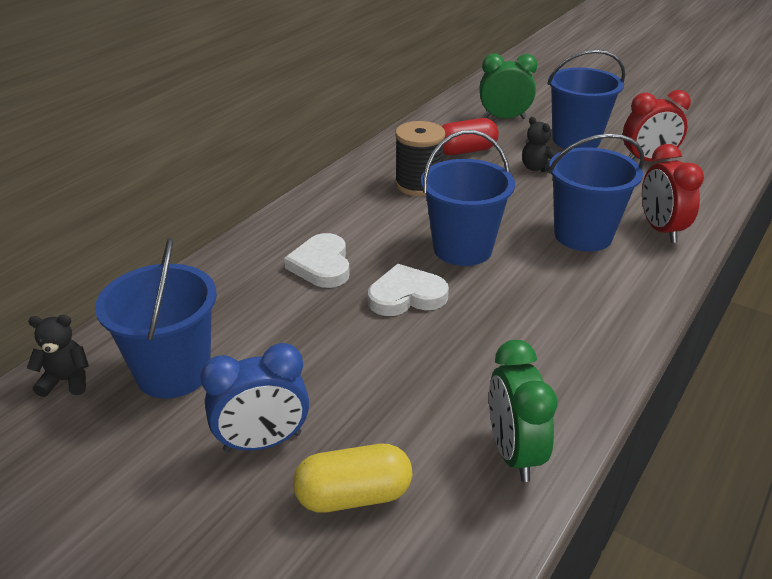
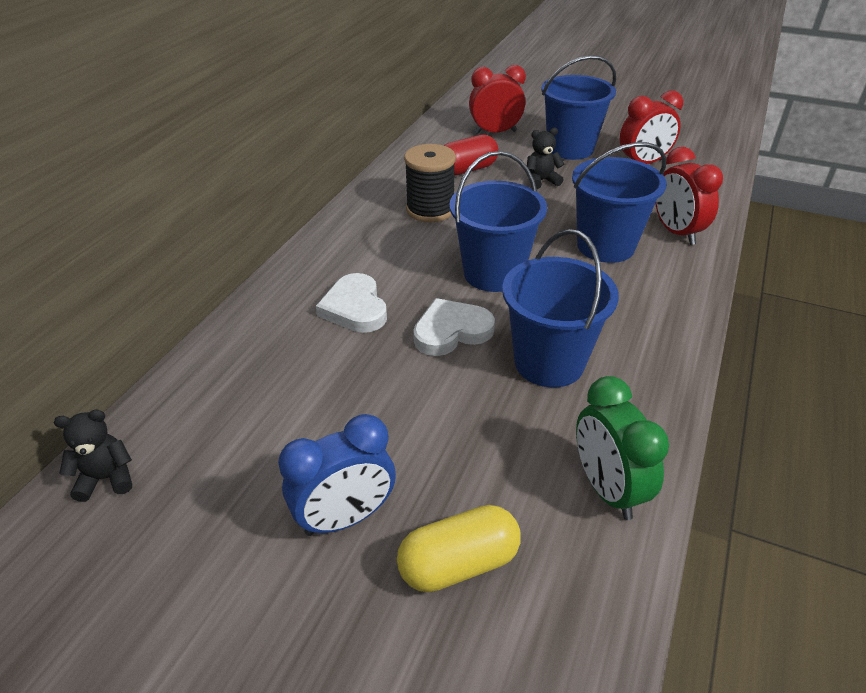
camera: 10 degrees left, 5 degrees up
blue bucket [95,237,217,399] -> blue bucket moved to [502,229,619,387]
green clock [479,54,537,119] -> red clock [469,65,526,135]
black teddy bear [522,117,557,172] -> black teddy bear turned 120 degrees clockwise [527,128,564,189]

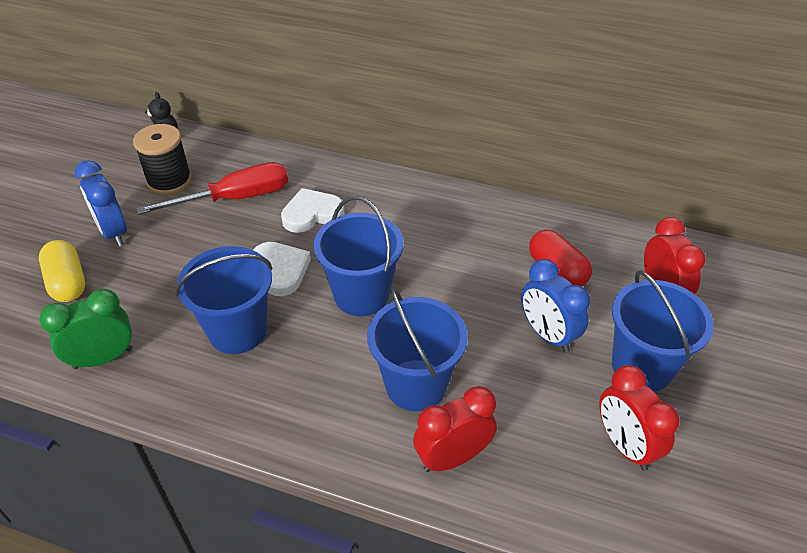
camera: 85 degrees right, 5 degrees up
black spool [404,144,456,222] -> black spool moved to [133,124,192,195]
black teddy bear [527,128,564,189] -> blue clock [521,259,590,353]
none -> red screwdriver [136,162,288,215]

